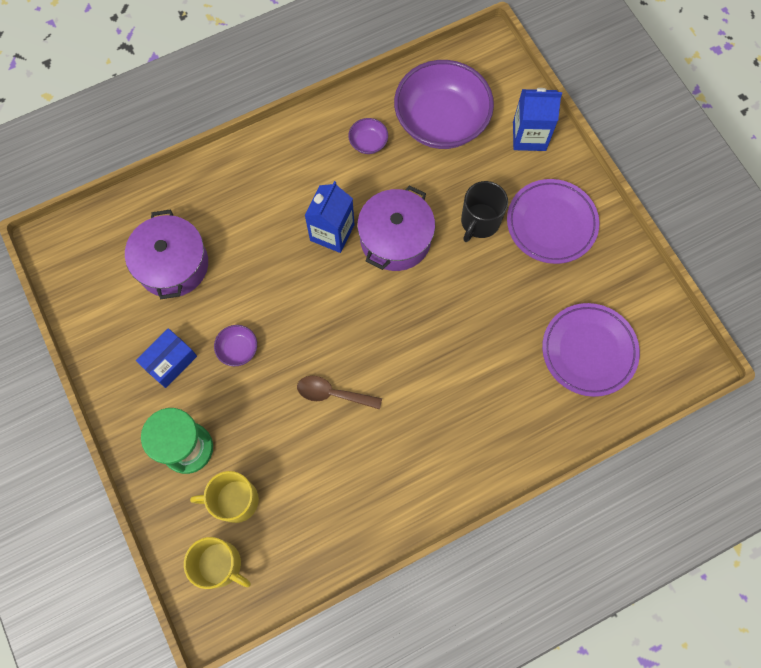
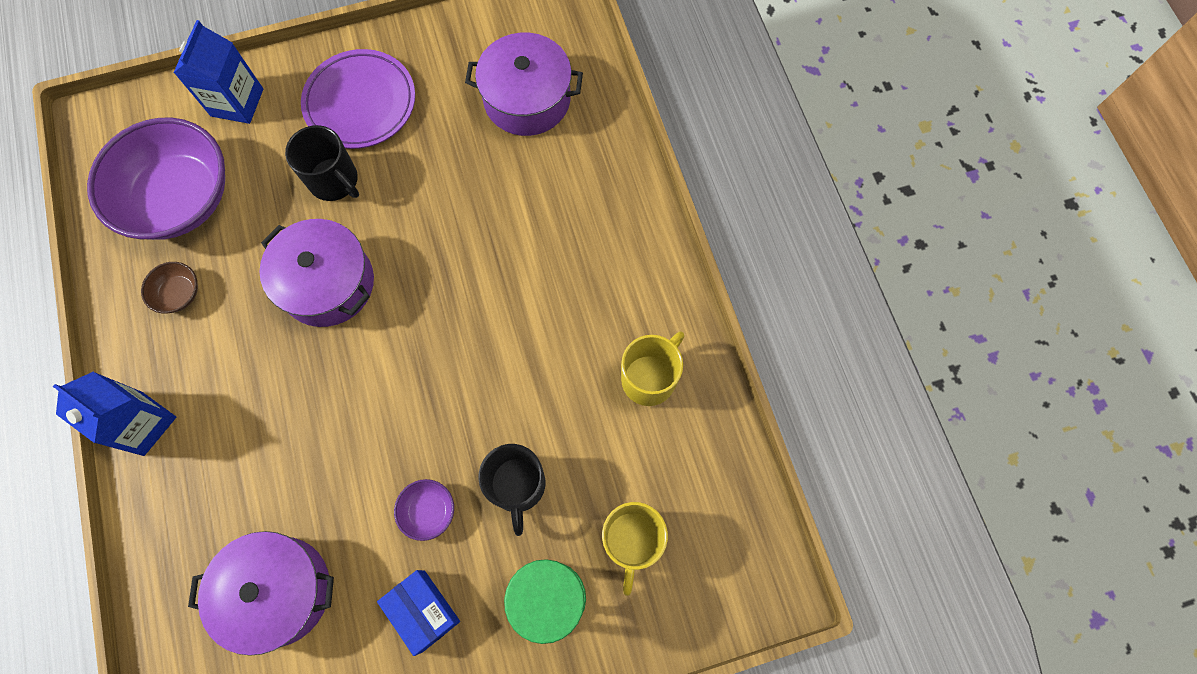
camera: 80 degrees left, 0 degrees up
yellow mug [184,537,251,589] -> yellow mug moved to [621,331,684,406]
brown spoon [297,376,382,409] -> none
blue carton [305,181,354,253] -> blue carton moved to [53,372,176,456]
purple bowl [348,118,388,154] -> brown bowl [141,262,198,314]
purple plate [542,303,640,397] -> purple pot [465,32,583,136]
none -> black mug [478,444,545,536]

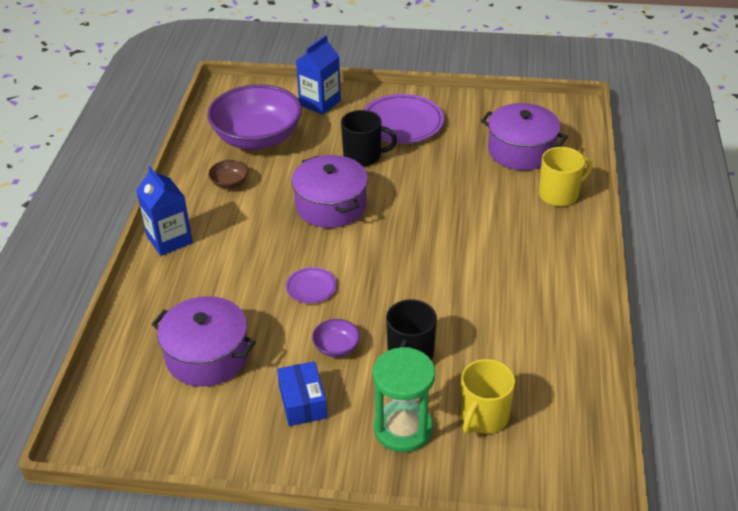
camera: 25 degrees right, 30 degrees down
black mug [285,125,359,201] -> black mug turned 60 degrees counterclockwise [341,110,397,167]
yellow mug [621,331,684,406] -> yellow mug moved to [539,147,592,206]
none -> purple plate [286,267,337,304]

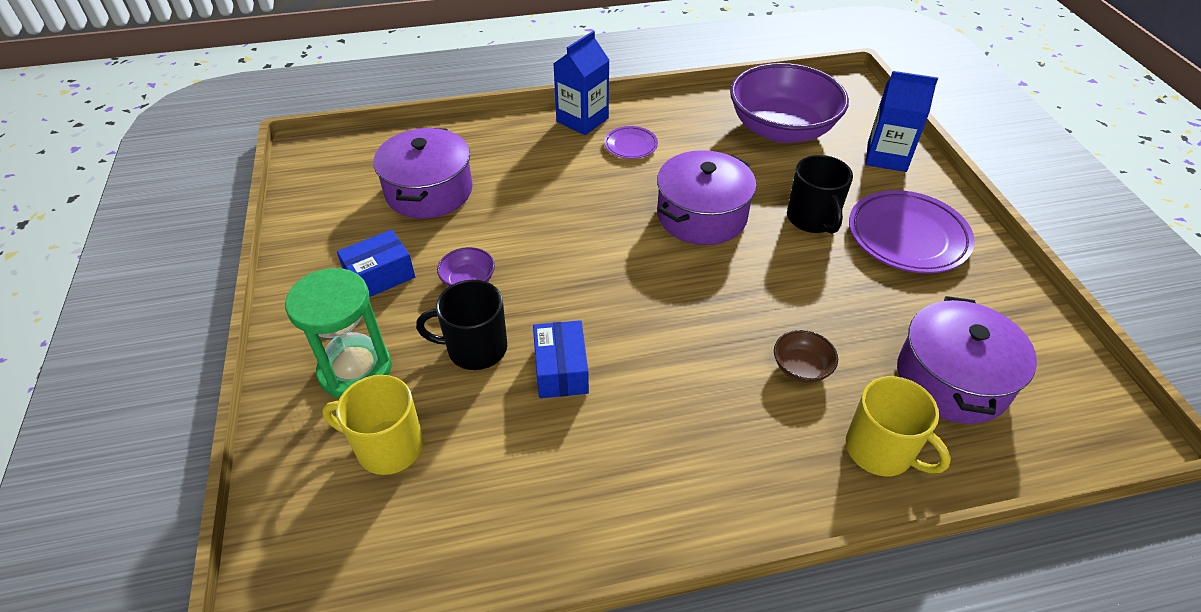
camera: 70 degrees right, 5 degrees up
brown bowl [208,160,249,189] -> brown bowl moved to [774,330,838,383]
purple plate [286,267,337,304] -> purple plate moved to [604,126,658,159]
none -> blue box [533,320,589,398]

